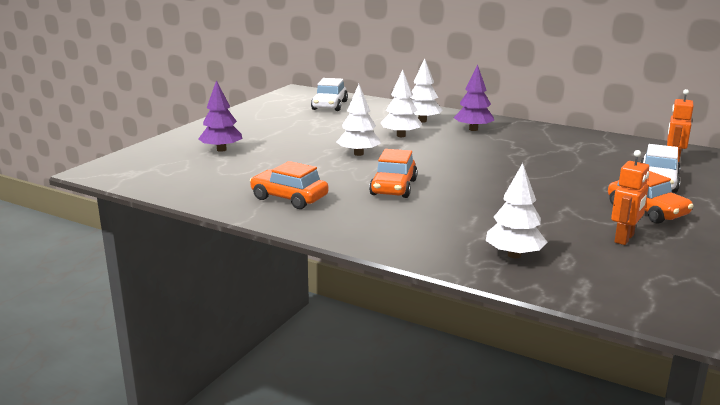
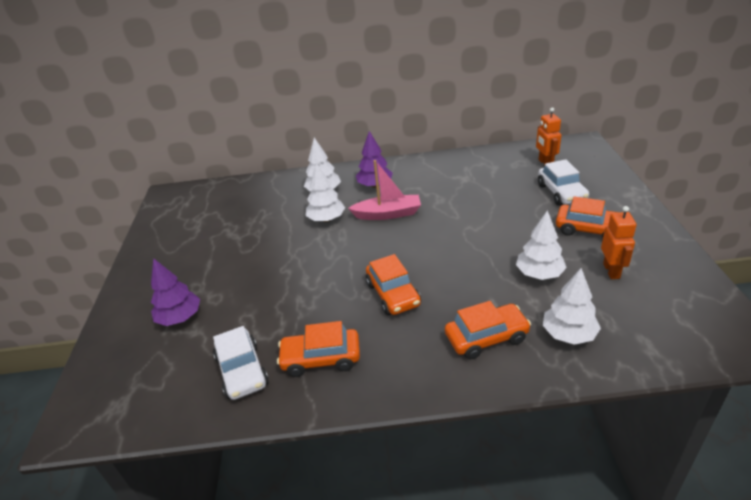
camera: 30 degrees left, 15 degrees up
white car [311,78,348,111] -> white car moved to [213,326,269,400]
white tree [337,84,381,156] -> white tree moved to [516,210,567,280]
none -> pink boat [348,160,421,220]
none -> orange car [445,301,531,359]

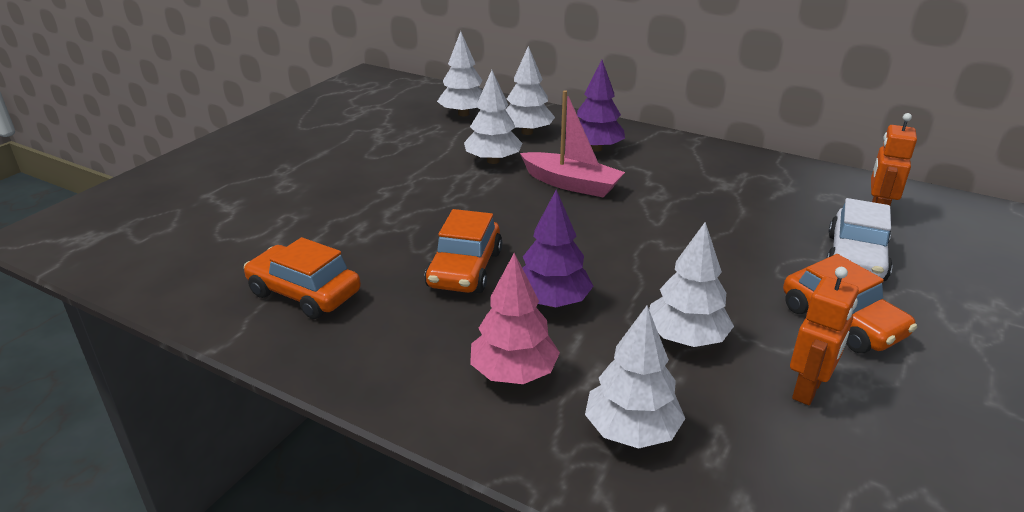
camera: 30 degrees right, 5 degrees down
purple tree [151,258,200,326] -> purple tree moved to [523,189,593,307]
white car [213,326,269,400] -> none
orange car [445,301,531,359] -> pink tree [470,253,560,384]
none -> white tree [437,31,483,116]

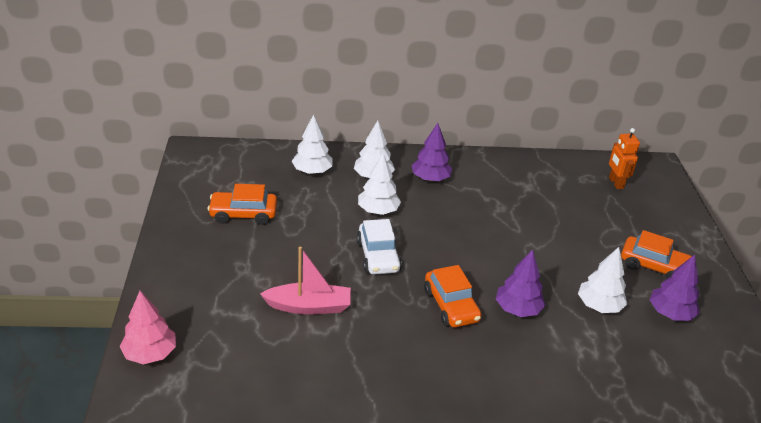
camera: 35 degrees left, 5 degrees up
orange car [244,237,361,319] -> orange car moved to [207,184,277,225]
pink tree [470,253,560,384] -> pink tree moved to [119,291,176,364]
pink boat [520,90,625,198] -> pink boat moved to [260,247,351,314]
white tree [585,305,685,449] -> none
orange robot [790,267,859,405] -> purple tree [650,255,700,321]
white car [827,198,893,281] -> white car moved to [357,219,402,275]

